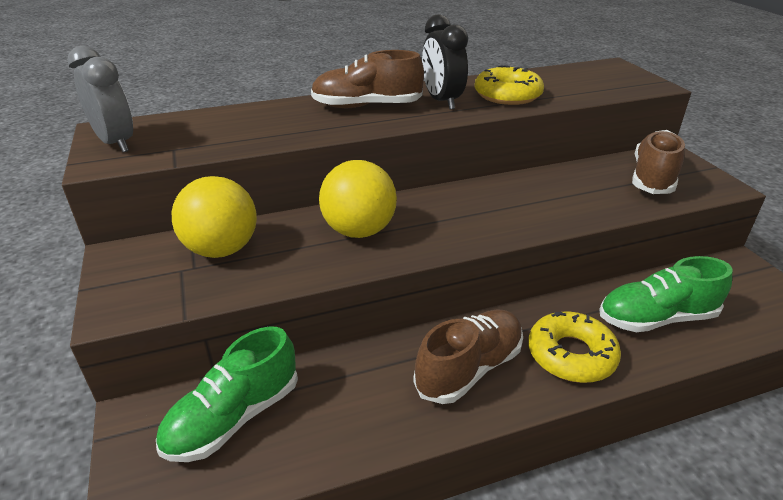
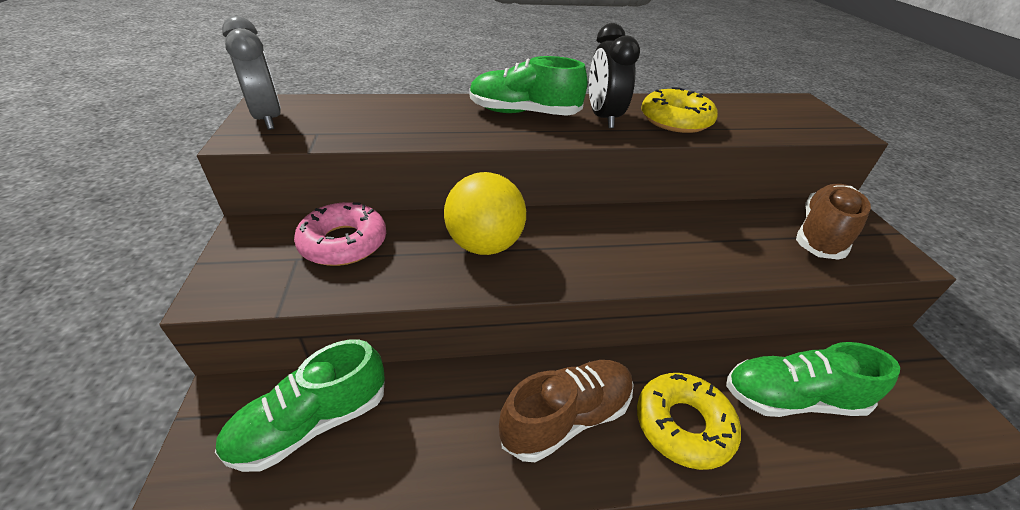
camera: 10 degrees right, 5 degrees up
yellow ball [172,176,257,258] -> pink donut [294,202,386,266]
brown shoe [311,50,424,108] -> green shoe [470,56,587,116]

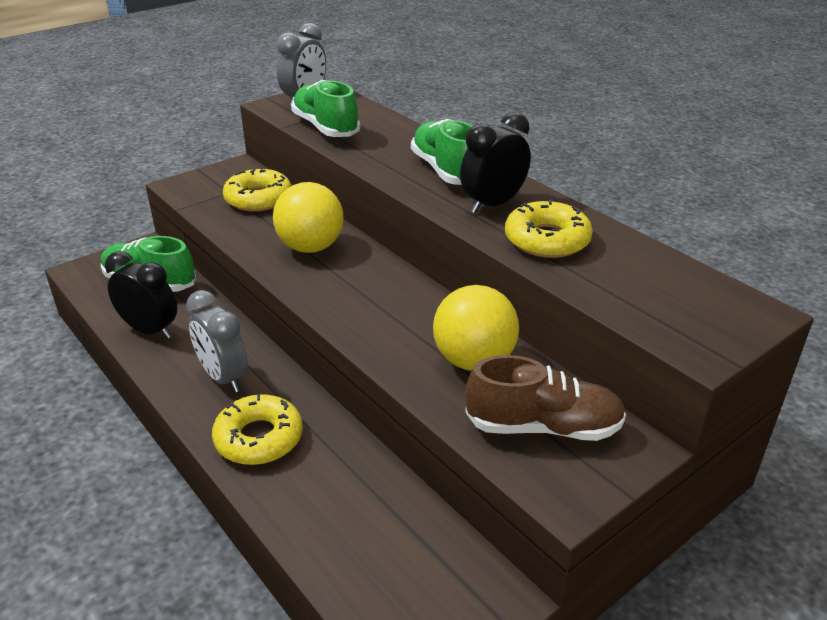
camera: 60 degrees right, 5 degrees down
pink donut [294,202,386,266] -> yellow donut [223,167,291,212]
brown shoe [499,360,634,462] -> grey clock [186,290,248,392]
green shoe [726,342,900,417] -> green shoe moved to [291,80,360,137]
none -> black clock [105,251,177,339]
none -> yellow ball [433,285,519,371]

